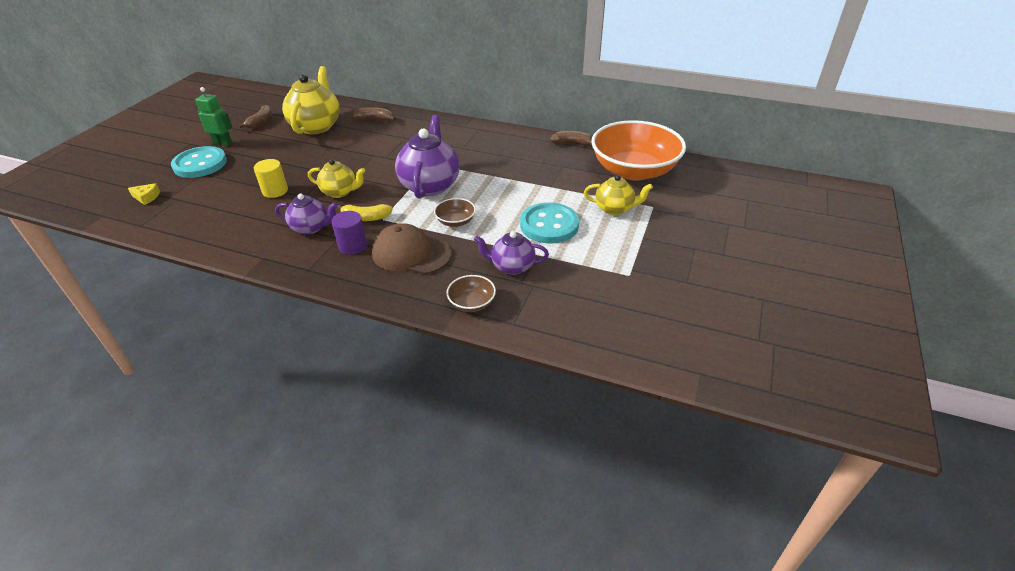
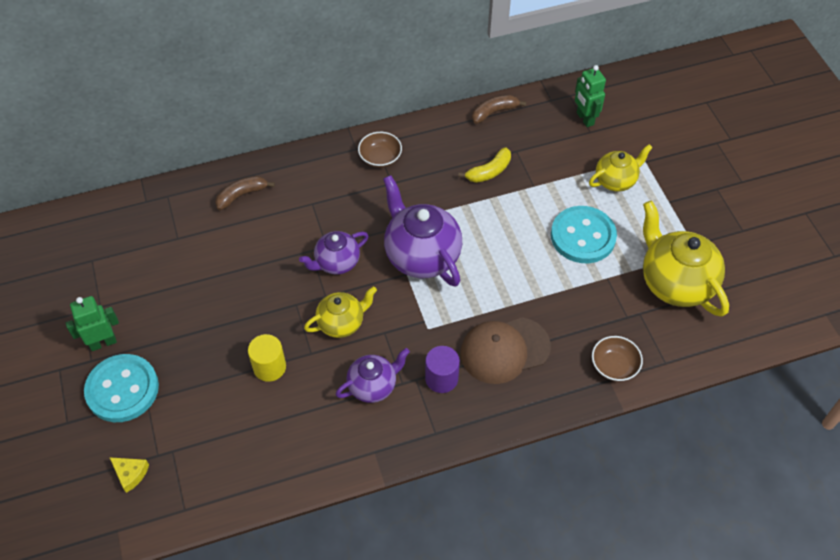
camera: 40 degrees left, 15 degrees up
yellow cheese [128,183,160,205] -> yellow cheese turned 60 degrees clockwise [109,457,149,493]
brown banana [238,105,272,129] -> none
yellow teapot [282,66,340,134] -> yellow teapot moved to [643,201,729,317]
yellow banana [337,204,393,221] -> yellow banana moved to [458,147,511,183]
brown bowl [434,198,476,227] -> brown bowl moved to [358,132,402,168]
purple teapot [474,231,549,275] -> purple teapot moved to [299,231,369,274]
orange bowl [591,120,686,181] -> green robot [575,65,606,127]

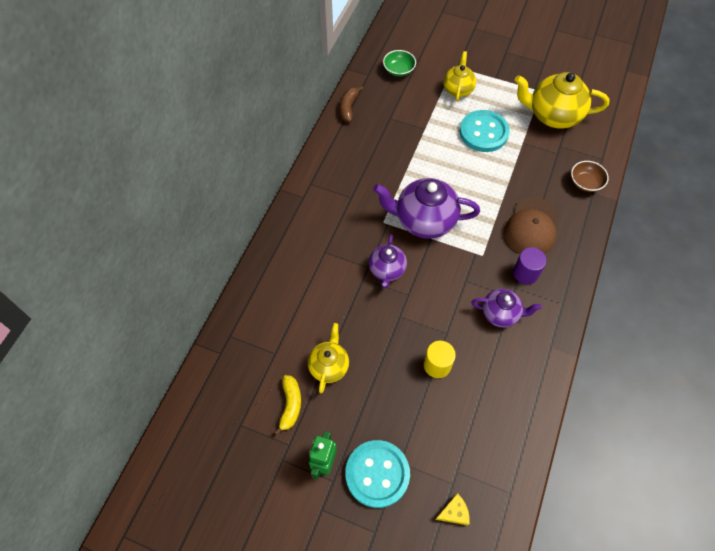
camera: 50 degrees left, 5 degrees up
brown banana [215,176,275,210] -> none
yellow teapot [304,286,377,338] -> yellow teapot moved to [308,323,349,393]
purple teapot [336,348,410,403] -> purple teapot turned 90 degrees clockwise [471,289,542,327]
brown bowl [358,132,402,168] -> none
yellow banana [458,147,511,183] -> yellow banana moved to [274,375,301,435]
green robot [575,65,606,127] -> green bowl [383,50,416,77]

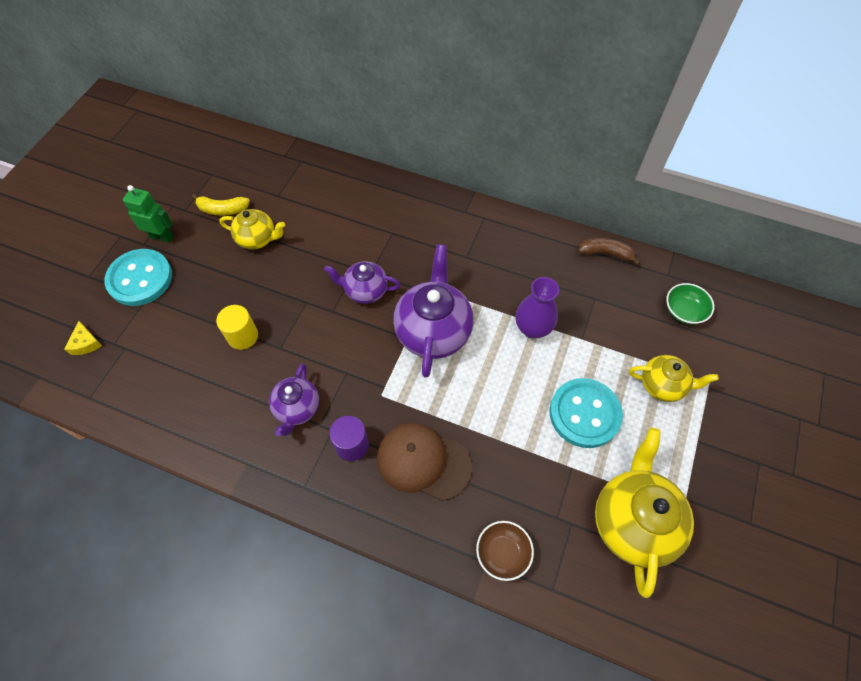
camera: 90 degrees right, 0 degrees up
none -> purple vase [515,277,559,339]

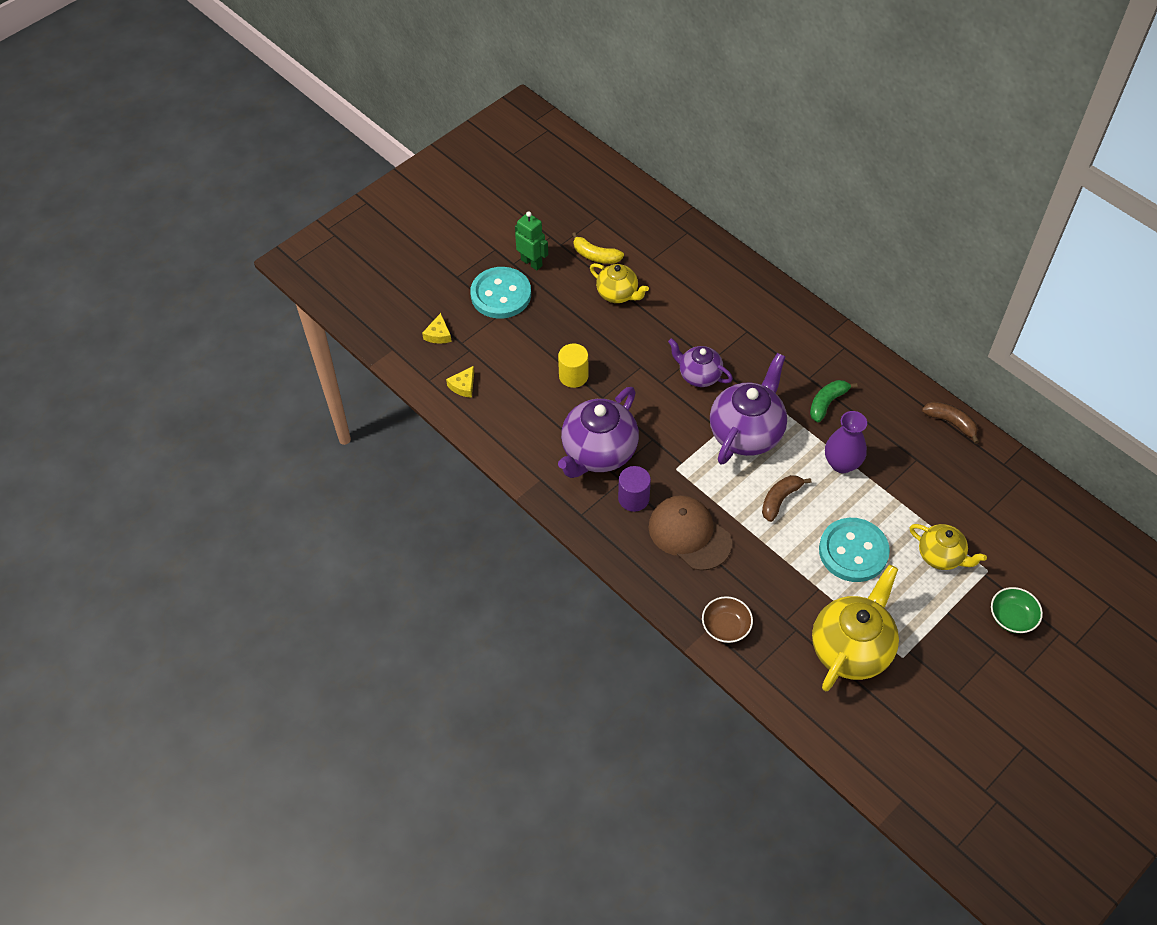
camera: 25 degrees right, 5 degrees down
purple teapot [269,364,319,436] -> purple teapot [558,387,639,478], size x1.70
green bowl [666,283,714,324] -> green bowl moved to [991,587,1043,633]
none -> yellow cheese [446,366,474,398]
none -> brown banana [762,475,811,522]
none -> green banana [810,380,858,422]

